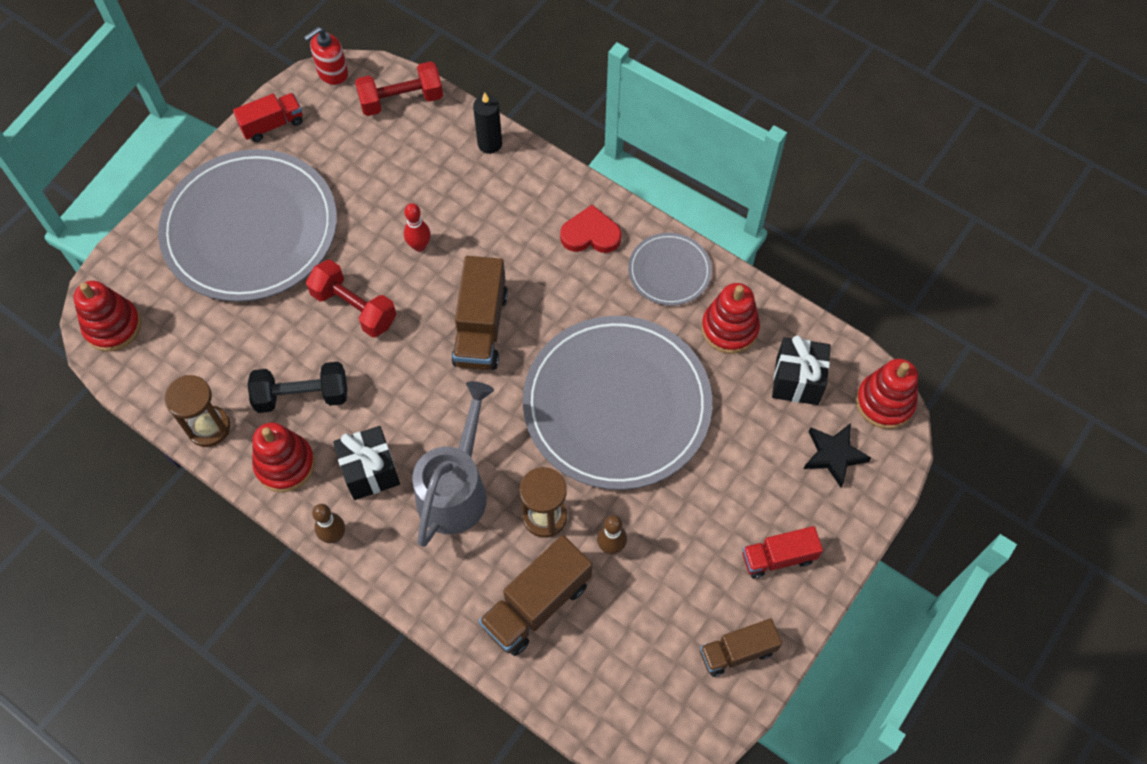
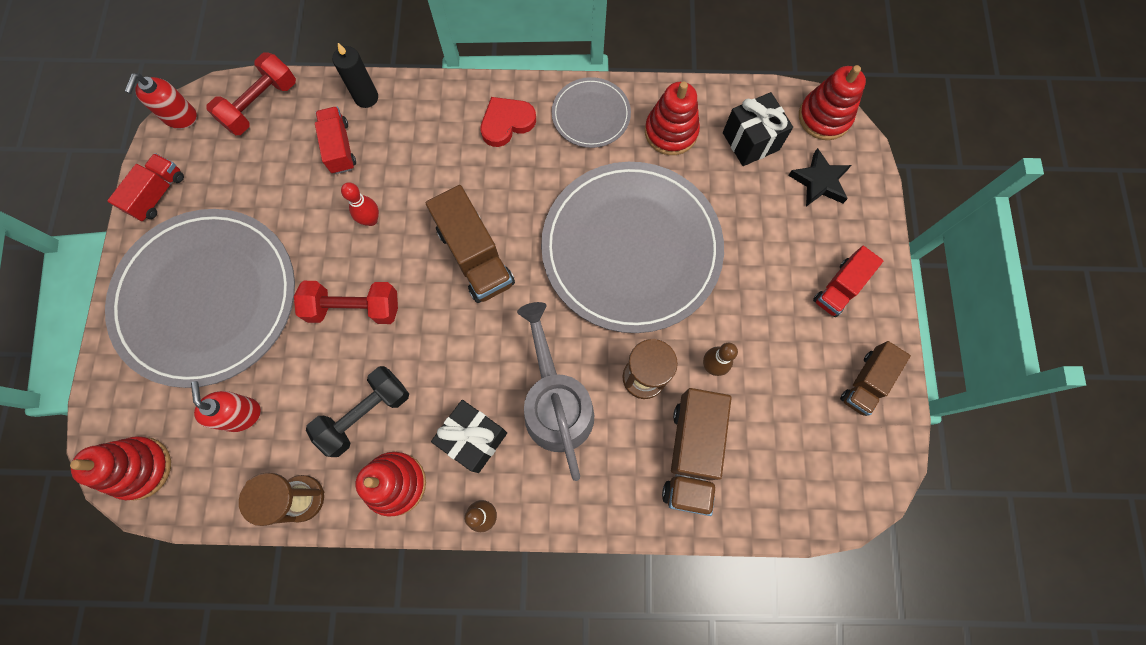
camera: 35 degrees left, 10 degrees up
none -> red soap dispenser [191,381,261,432]
none -> red truck [315,106,356,174]

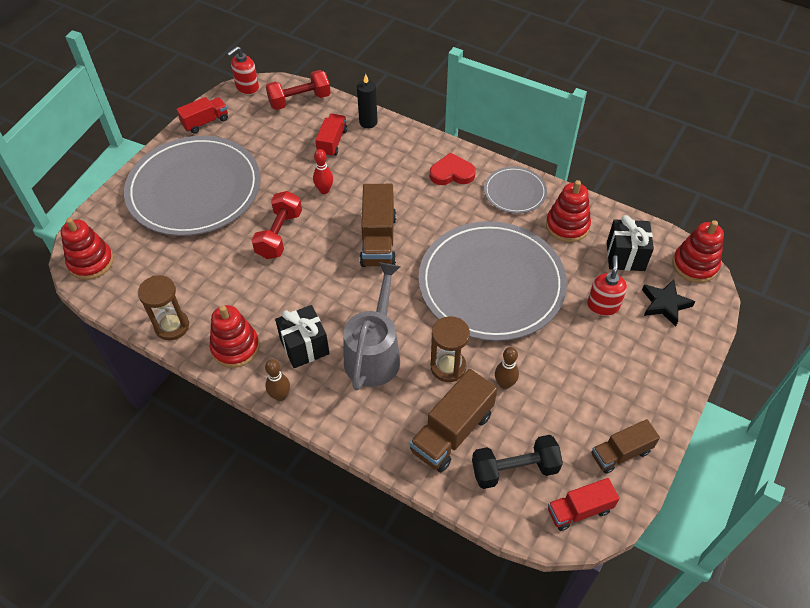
camera: 30 degrees right, 20 degrees down
red soap dispenser [191,381,261,432] -> red soap dispenser moved to [587,255,627,316]
red dumbbell [294,281,398,324] -> red dumbbell turned 75 degrees clockwise [252,191,302,259]
black dumbbell [306,366,409,457] -> black dumbbell moved to [472,435,563,489]
red truck [813,246,884,317] -> red truck moved to [548,478,619,531]

